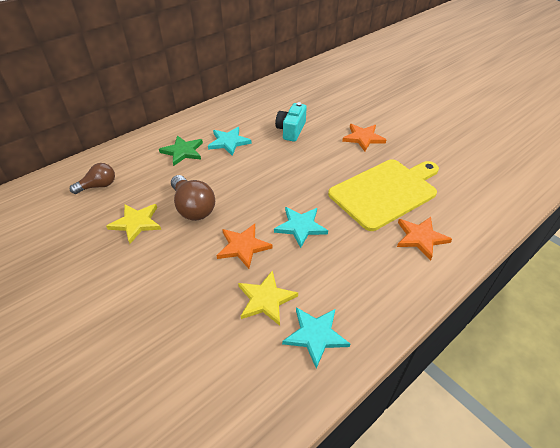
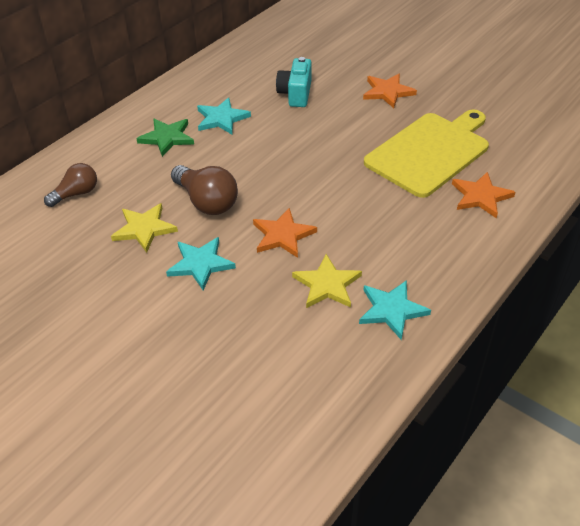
camera: 10 degrees left, 0 degrees up
turquoise star [274,207,328,248] -> turquoise star moved to [166,237,236,290]

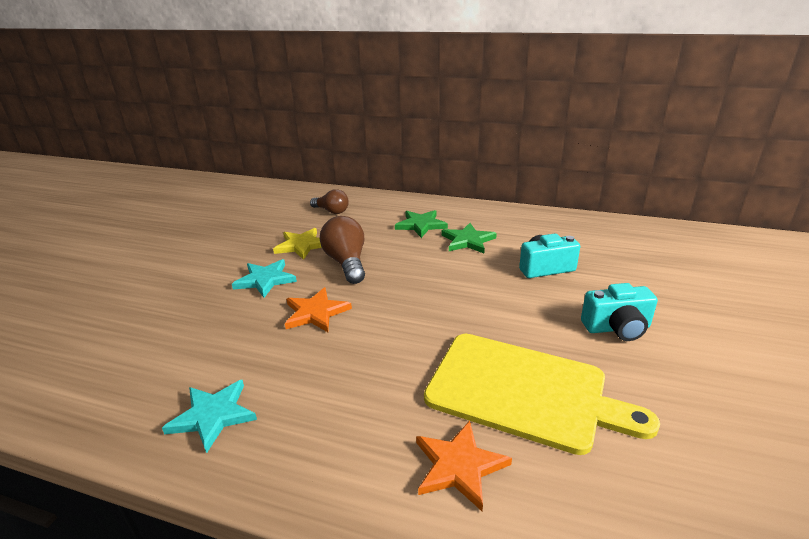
camera: 70 degrees right, 15 degrees down
brown light bulb [171,165,238,215] -> brown light bulb turned 135 degrees clockwise [320,216,365,284]
turquoise star [197,97,251,135] -> green star [442,223,497,253]
yellow star [292,254,362,308] -> none
orange star [363,74,417,108] -> turquoise camera [581,283,658,341]

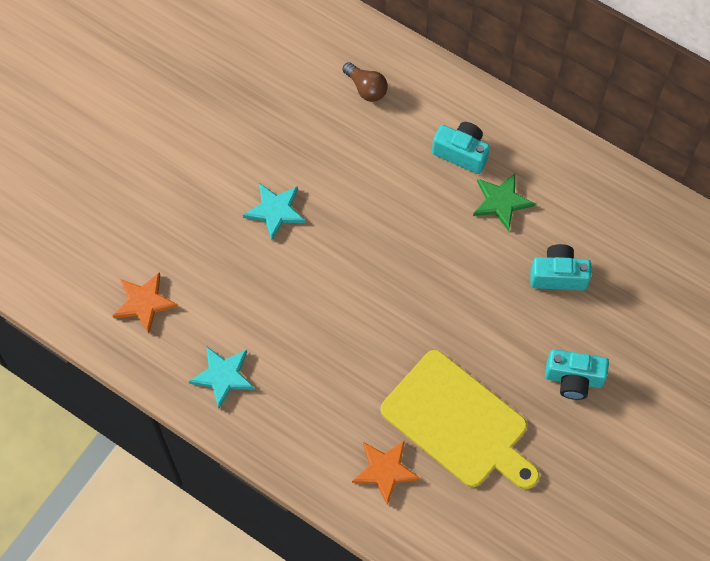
camera: 15 degrees right, 35 degrees up
yellow star [273,228,322,260] -> none
orange star [285,287,352,332] -> orange star moved to [113,272,178,333]
brown light bulb [320,216,365,284] -> none
green star [395,210,448,238] -> turquoise camera [432,122,490,174]

